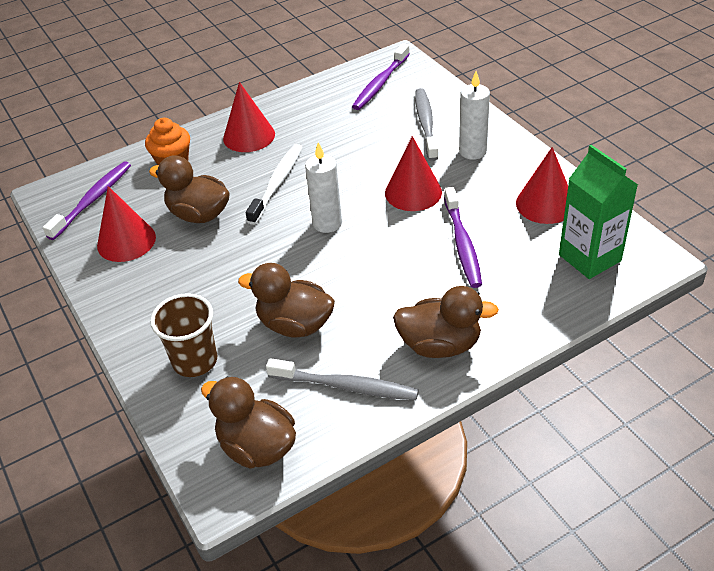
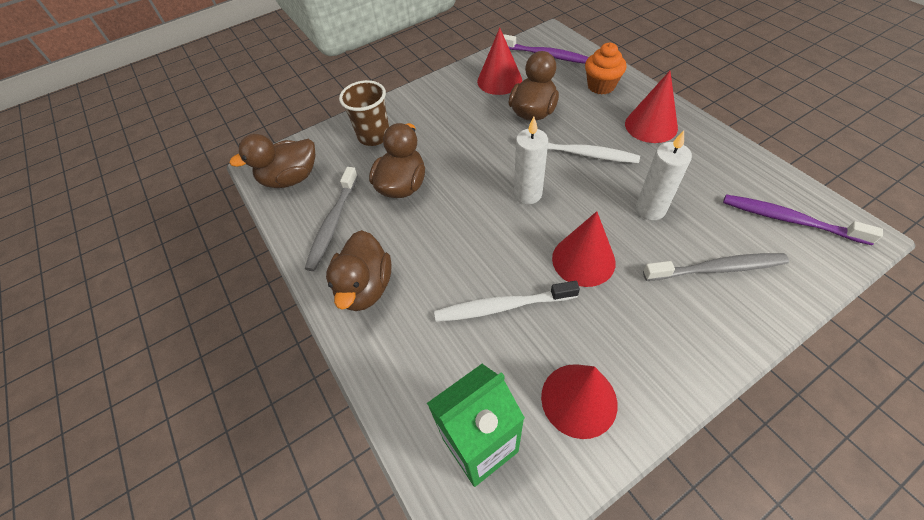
camera: 90 degrees right, 10 degrees up
brown duck [201,376,296,469] -> brown duck turned 150 degrees counterclockwise [229,134,316,188]
purple toothbrush [444,187,482,288] -> white toothbrush [434,281,580,322]
white candle [459,71,490,160] -> white candle moved to [636,130,692,220]

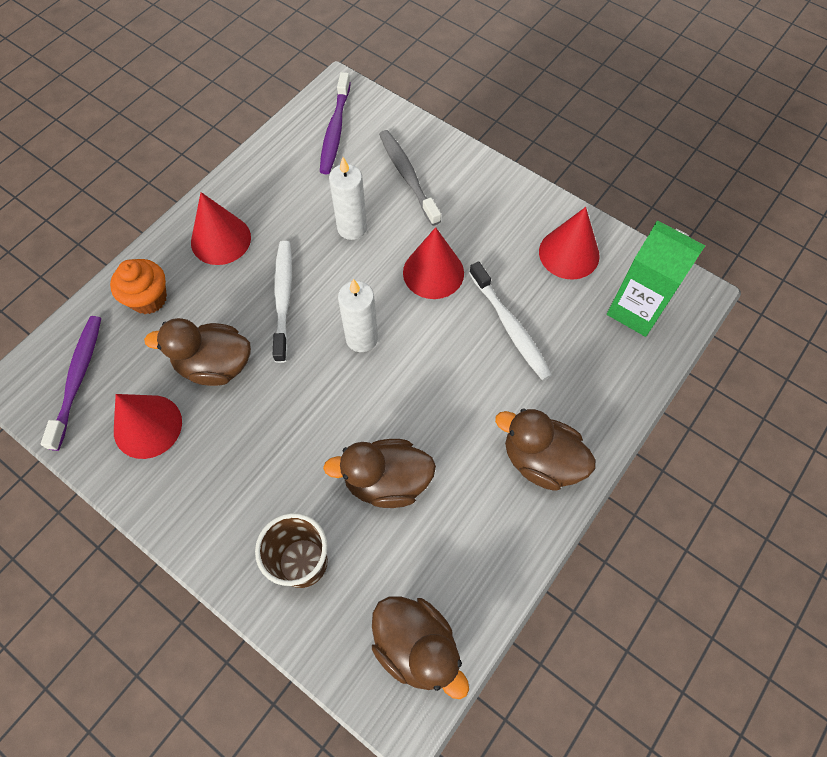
camera: 115 degrees left, 10 degrees up
grey toothbrush [305,167,358,271] -> none
brown duck [326,230,392,311] -> brown duck turned 135 degrees counterclockwise [495,408,596,491]

